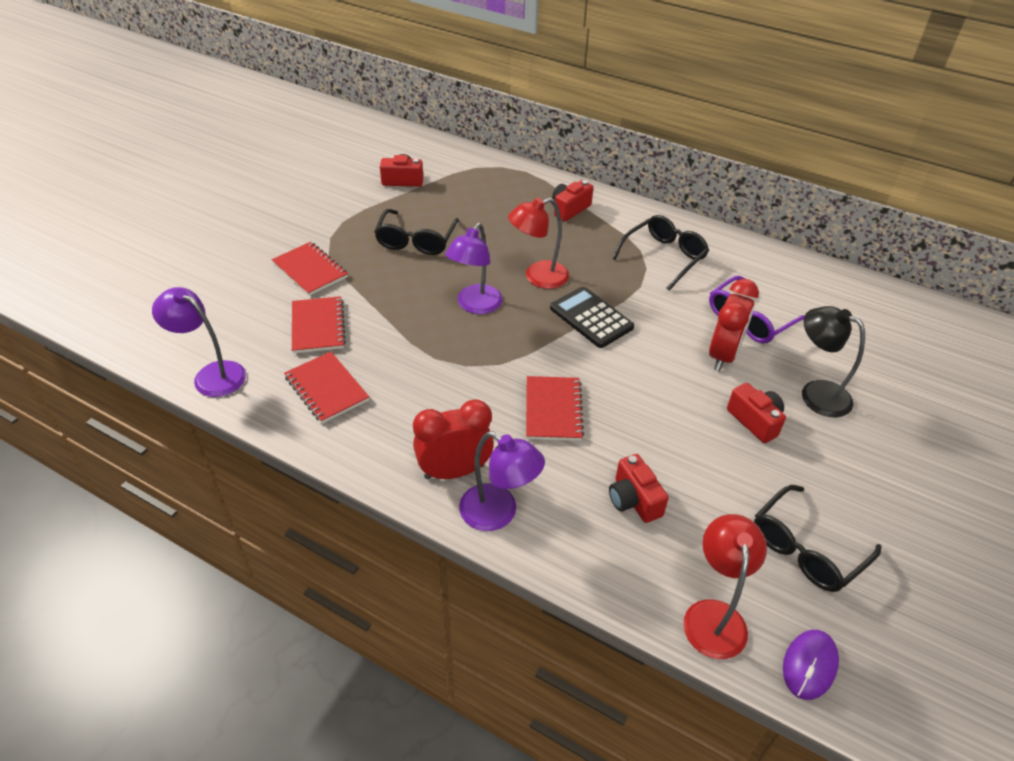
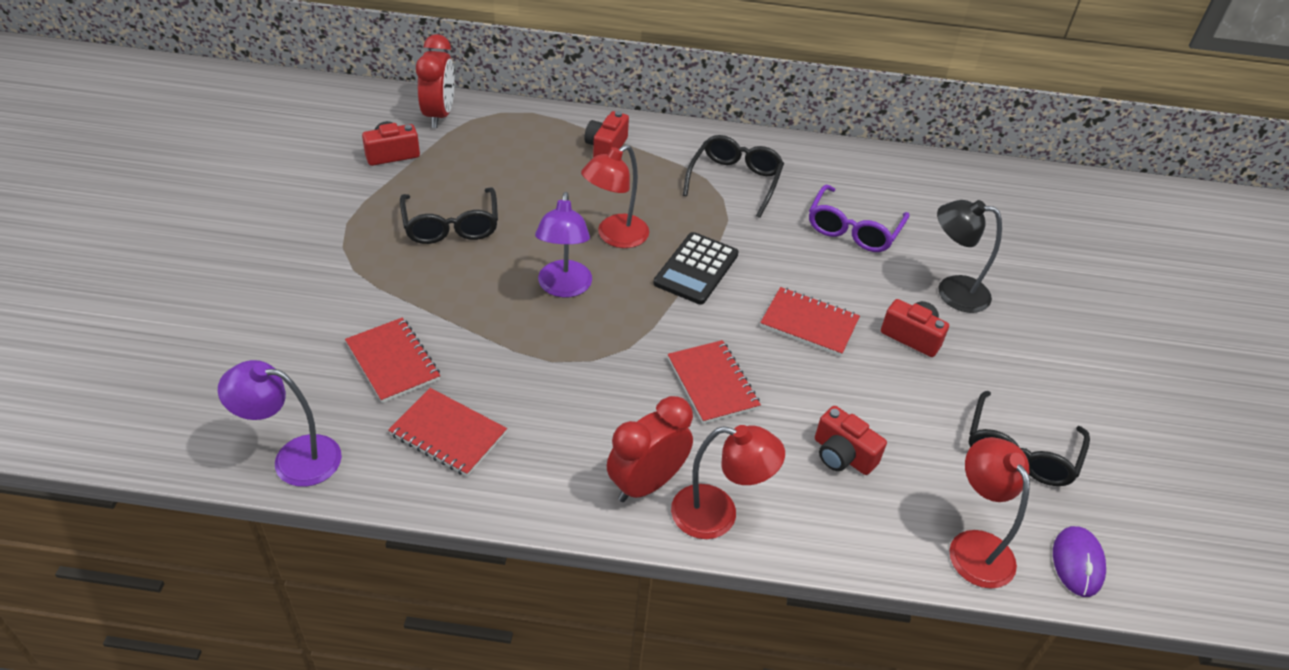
camera: 25 degrees left, 0 degrees up
red notebook [272,242,348,296] -> red notebook moved to [760,287,860,356]
purple lamp [459,431,545,531] -> red lamp [671,425,785,539]
black calculator [550,286,634,348] -> black calculator turned 90 degrees counterclockwise [653,232,739,304]
red clock [709,279,759,371] -> red clock moved to [416,34,455,128]

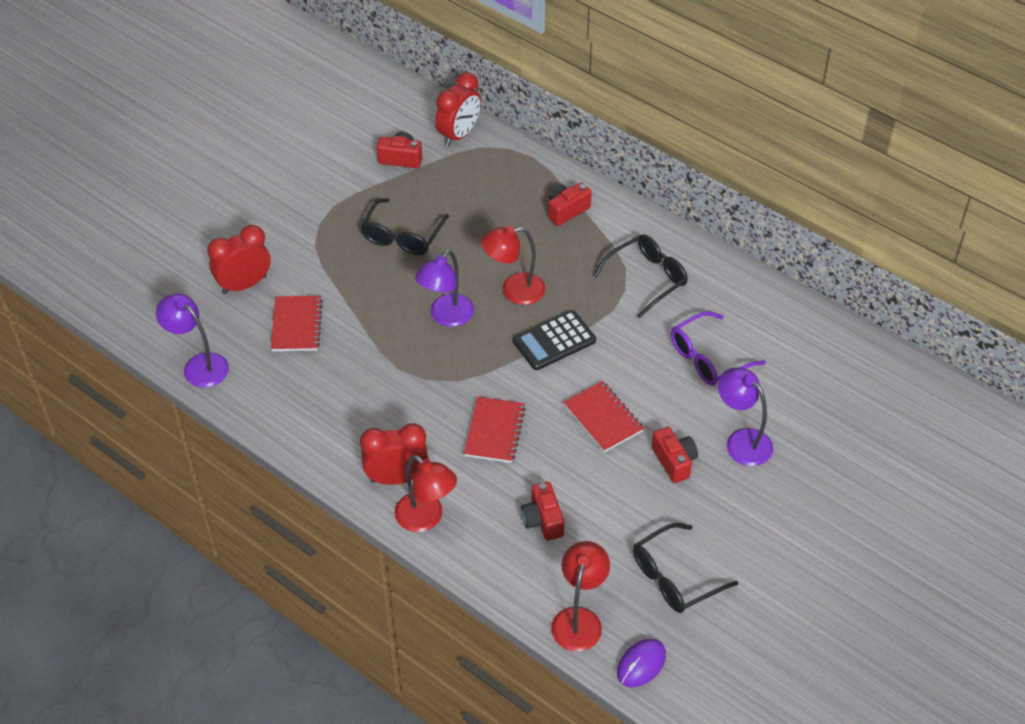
camera: 35 degrees right, 5 degrees up
red notebook [388,388,507,477] -> none
black lamp [937,200,1002,313] -> purple lamp [718,368,773,466]
none -> red clock [208,225,271,294]

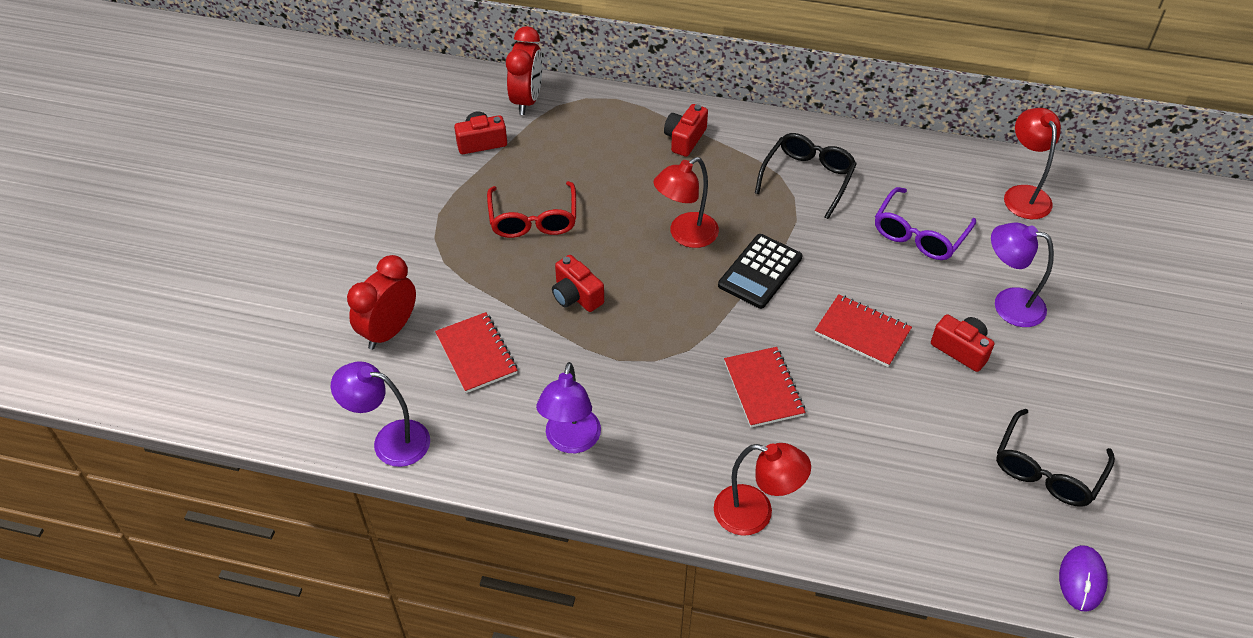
camera: 25 degrees left, 0 degrees up
red clock [360,423,428,485] -> none
black glasses [361,198,449,255] -> red glasses [487,181,576,238]
purple lamp [415,250,474,327] -> purple lamp moved to [536,362,601,453]
red camera [521,482,564,540] -> red camera moved to [552,255,604,312]
red lamp [551,541,610,652] -> red lamp moved to [1004,108,1061,219]

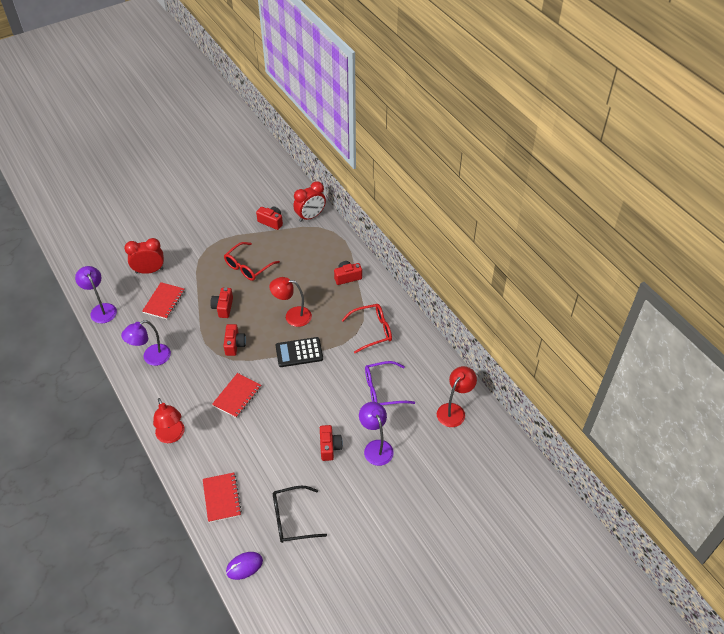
camera: 45 degrees right, 0 degrees up
black glasses [755,133,857,219] -> red glasses [342,304,392,353]
red notebook [815,294,912,367] -> red notebook moved to [203,472,242,523]
none -> red camera [224,324,246,356]

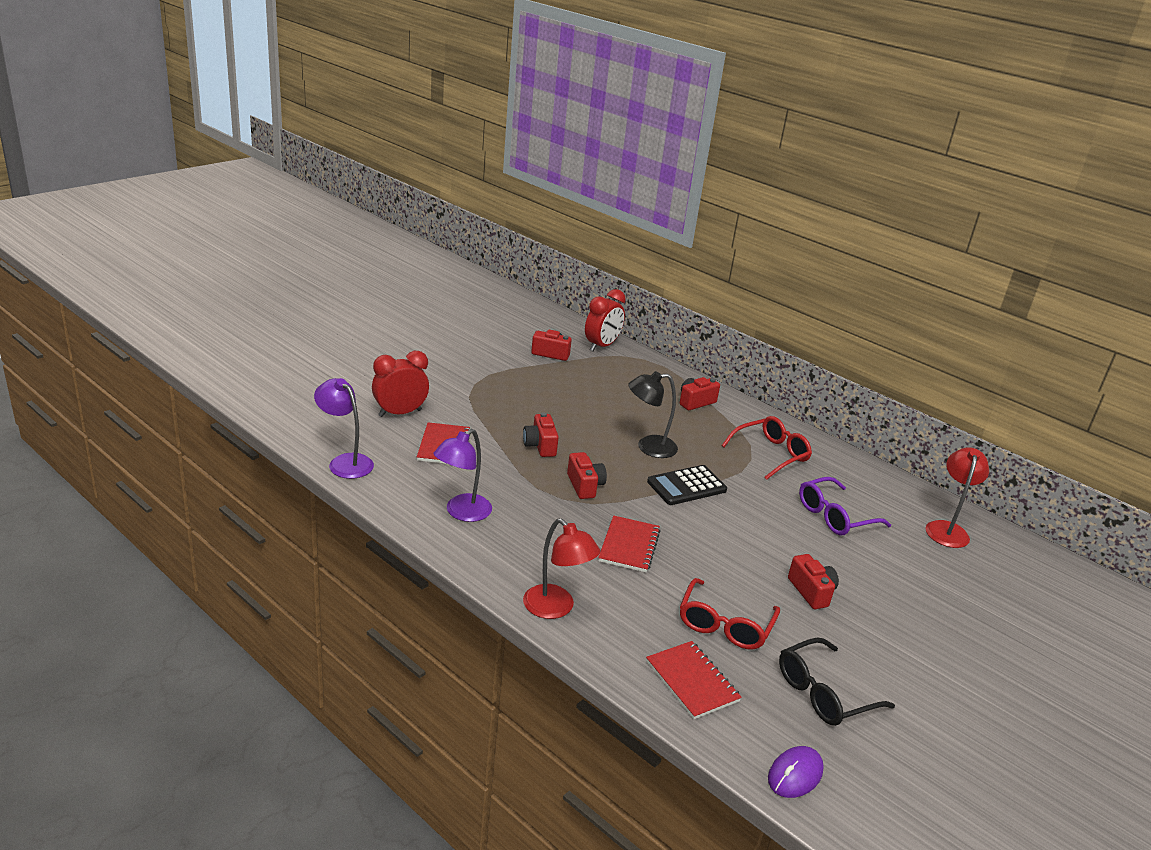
camera: 20 degrees left, 20 degrees down
red glasses [224,242,280,281] -> red glasses moved to [680,578,780,649]
red lamp [269,277,312,327] -> black lamp [628,371,678,458]
purple lamp [359,402,394,466] -> none

